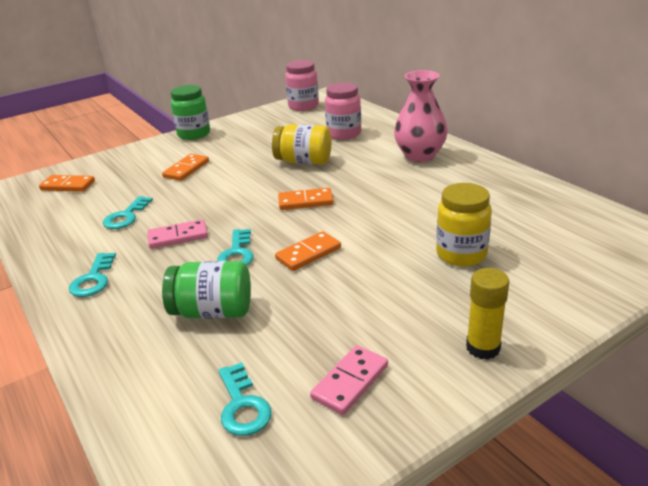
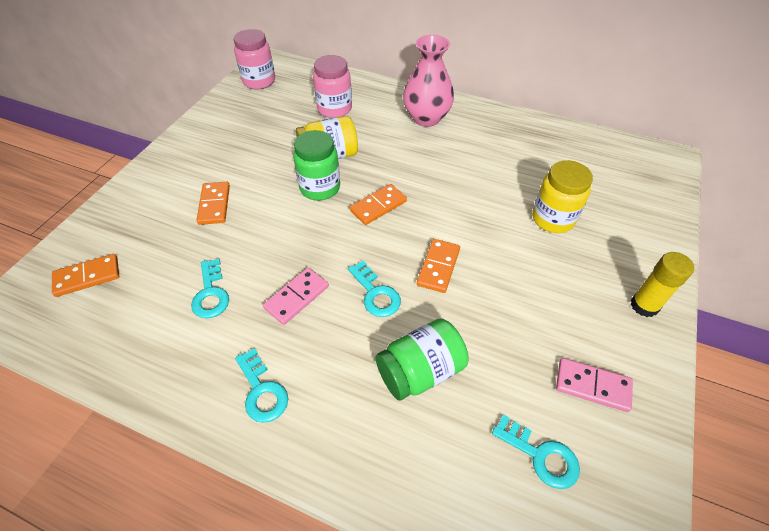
camera: 35 degrees left, 20 degrees up
green jar [171,85,210,140] -> green jar moved to [293,130,340,201]
pink domino [310,345,388,415] -> pink domino turned 75 degrees counterclockwise [556,358,633,412]

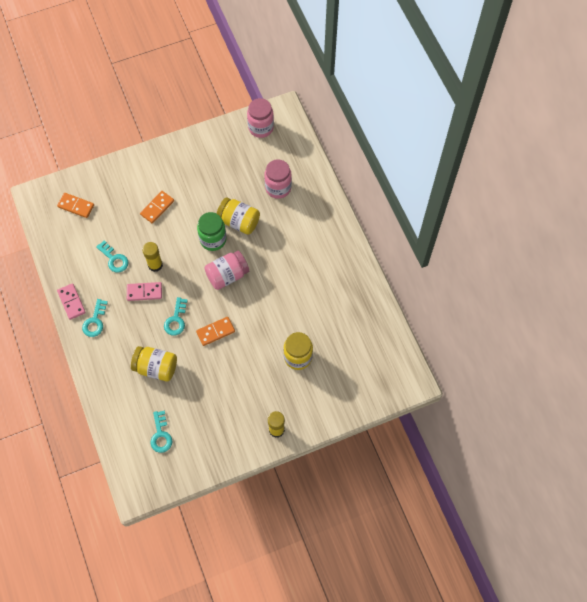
camera: 45 degrees right, 15 degrees up
turquoise key [191,259,229,318] -> turquoise key turned 75 degrees counterclockwise [96,240,129,273]
orange domino [350,184,407,225] -> pink jar [205,251,249,290]
green jar [376,318,469,401] -> yellow jar [131,346,177,382]
pink vase [403,35,454,127] -> none
pink domino [556,358,633,412] -> pink domino moved to [57,283,86,320]
none -> yellow glue stick [142,242,163,272]

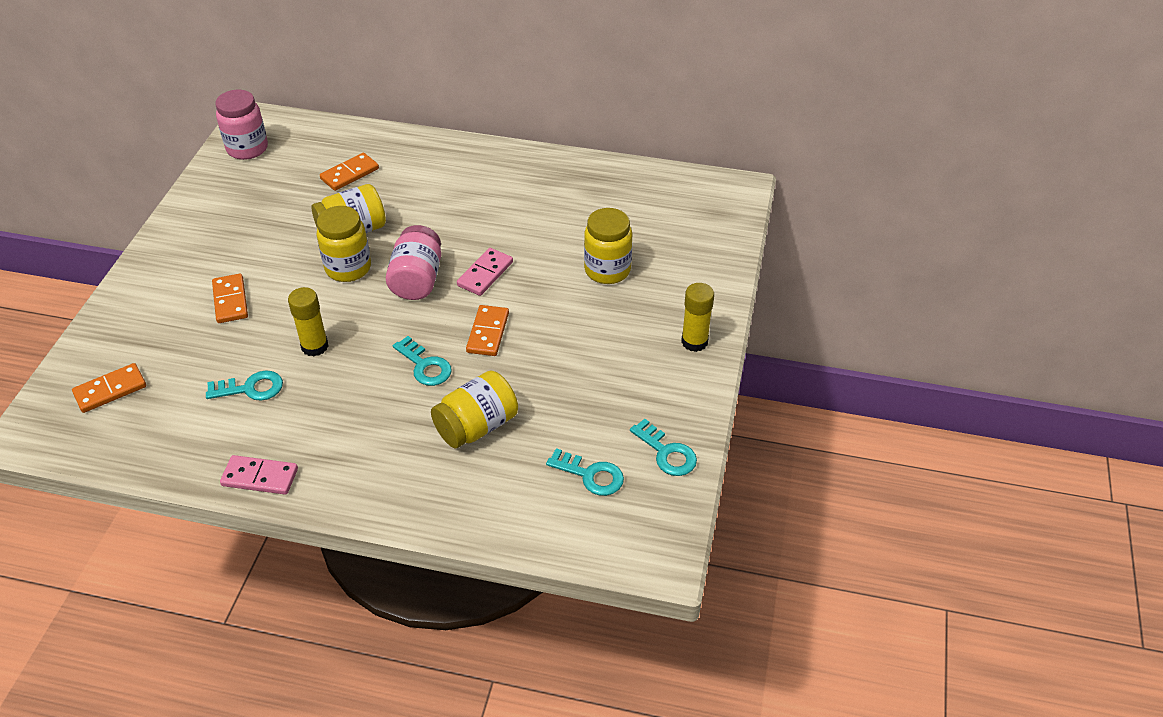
camera: 55 degrees left, 20 degrees down
turquoise key [82,299,108,337] -> turquoise key moved to [630,419,697,476]
pink domino [127,282,162,301] -> pink domino moved to [457,248,513,296]
green jar [197,212,226,251] -> yellow jar [317,206,371,282]
pink jar [264,159,292,199] -> orange domino [320,153,379,191]

